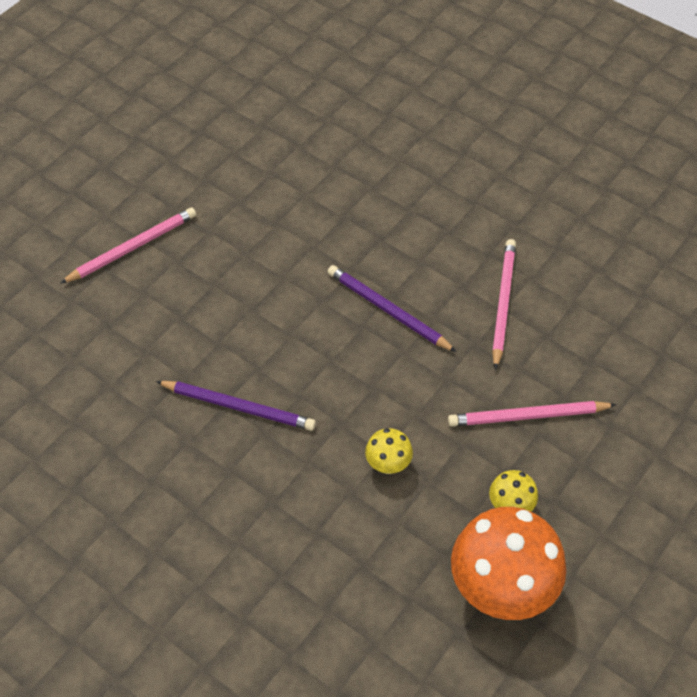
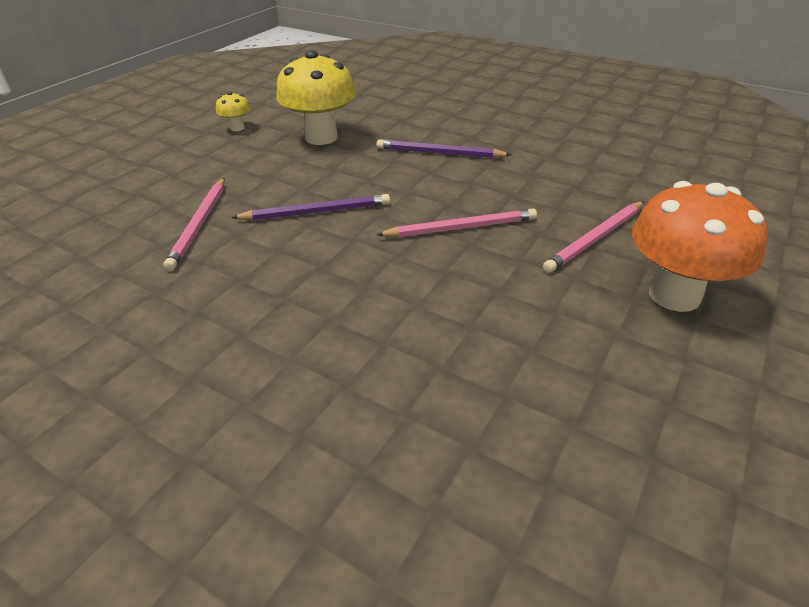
camera: 175 degrees right, 15 degrees down
purple pencil [328,265,457,352] -> purple pencil turned 45 degrees counterclockwise [231,194,390,221]
yellow mushroom [365,428,413,474] -> yellow mushroom [276,50,356,145], size x2.20
pink pencil [448,401,616,426] -> pink pencil moved to [376,208,537,237]
orange mushroom [451,507,566,620] -> orange mushroom moved to [632,181,768,312]

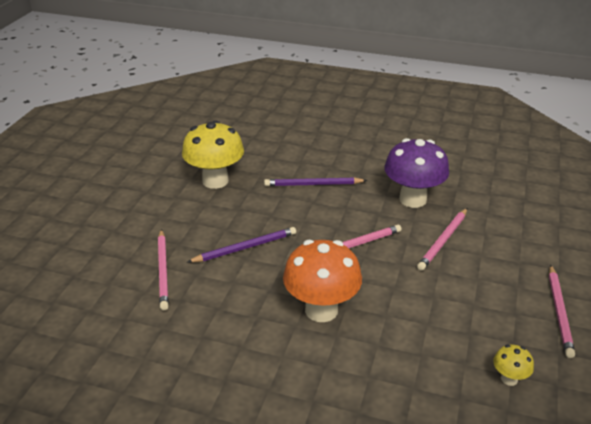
camera: 15 degrees left, 5 degrees down
yellow mushroom [216,91,250,131] -> yellow mushroom moved to [493,345,534,386]
orange mushroom [632,181,768,312] -> orange mushroom moved to [283,240,362,322]
none -> purple mushroom [384,138,449,208]
none -> pink pencil [549,265,575,358]

